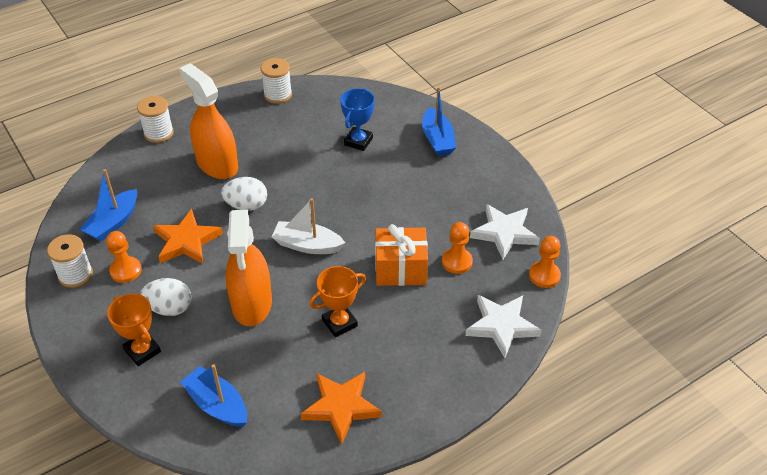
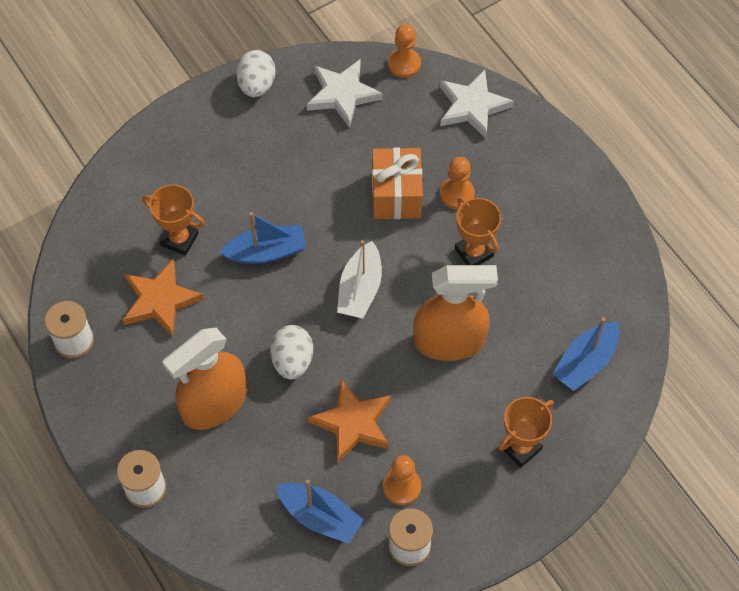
camera: 90 degrees left, 15 degrees up
white egg [140,278,192,316] -> white egg moved to [236,50,275,97]
orange star [300,372,382,444] -> orange star moved to [123,259,204,337]
blue trophy [340,88,375,151] -> orange trophy [142,184,205,256]
blue boat [422,87,456,156] -> blue boat moved to [219,212,306,264]
orange pawn [442,222,473,274] -> orange pawn moved to [440,157,475,209]

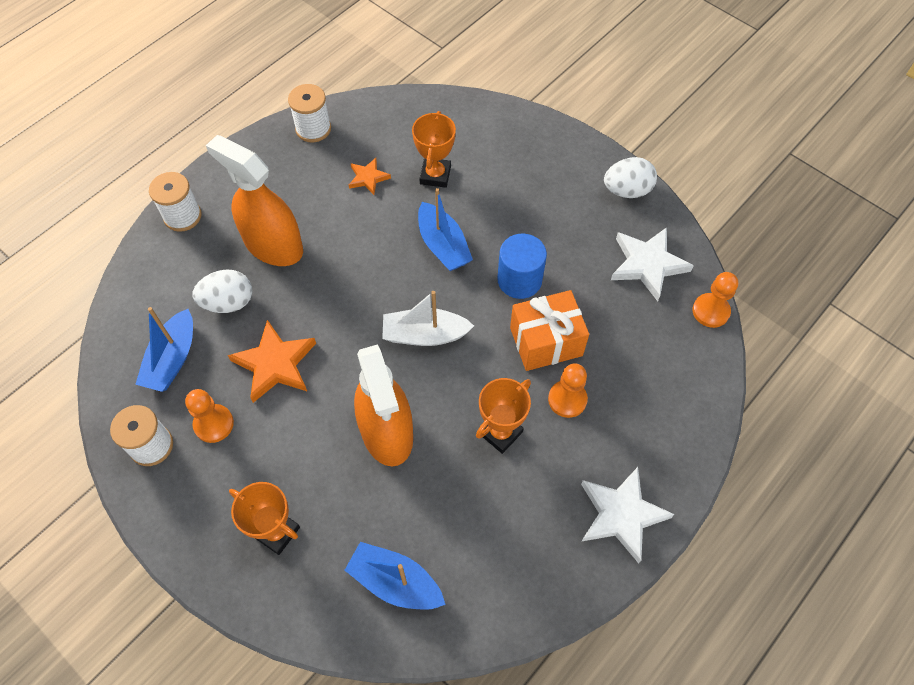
camera: 75 degrees right, 0 degrees up
orange star [123,259,204,337] -> orange star [349,158,391,195], size x0.56
white egg [270,325,313,379] -> white egg moved to [193,270,252,313]
white star [440,69,514,138] -> white star moved to [581,467,675,563]
none -> blue cylinder [497,234,547,299]

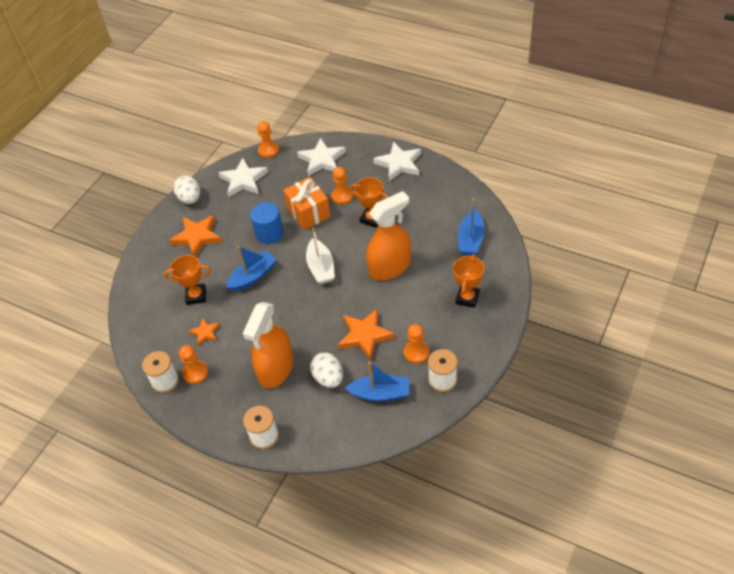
camera: 100 degrees left, 10 degrees down
none -> orange star [169,215,222,257]
none -> orange pawn [179,345,208,384]
none -> white star [297,137,346,176]

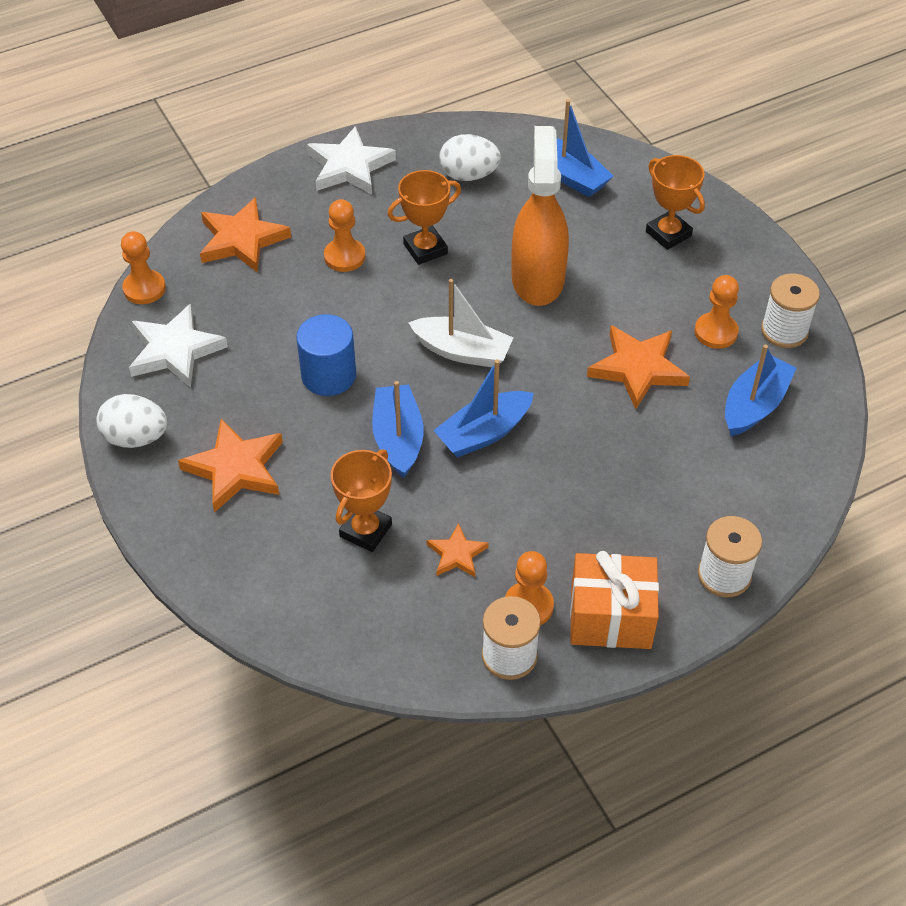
camera: 60 degrees left, 0 degrees up
orange spray bottle [243,302,293,389] -> none
orange gift [283,177,331,230] -> orange gift moved to [570,551,659,649]
white star [297,137,346,176] -> orange star [200,197,291,273]
white egg [310,352,343,388] -> white egg moved to [439,134,501,181]
none -> blue boat [433,359,534,457]

